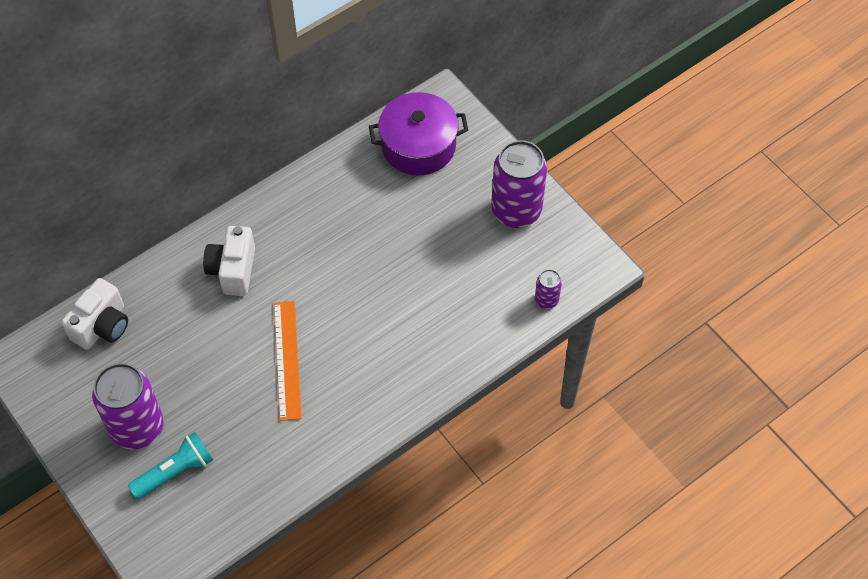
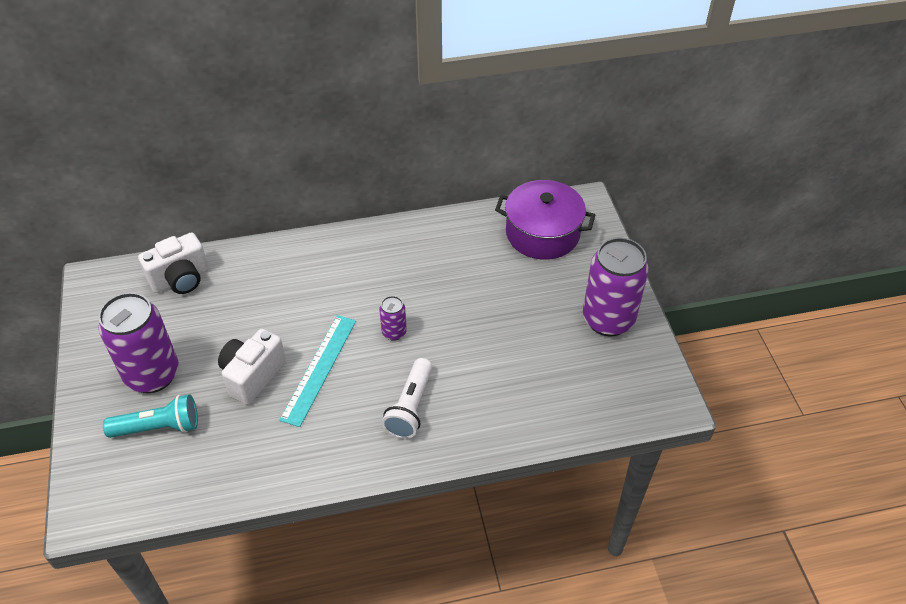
camera: 25 degrees right, 10 degrees down
white camera [203,226,255,296] -> white camera moved to [218,329,286,405]
orange ruler [274,301,302,421] -> turquoise ruler [279,315,356,427]
purple can [535,269,562,309] -> purple can moved to [379,296,407,341]
none -> white flashlight [382,358,433,439]

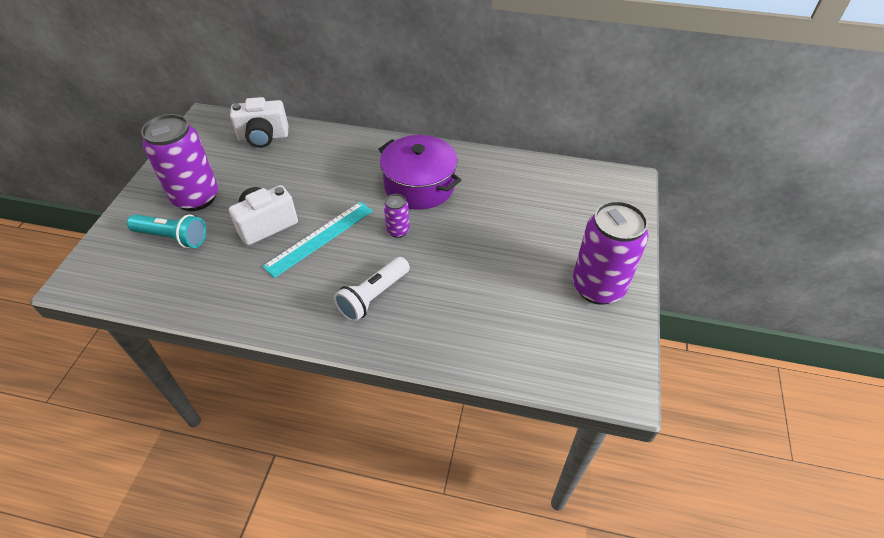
camera: 25 degrees right, 0 degrees up
purple pot [495,180,595,260] -> purple pot moved to [378,135,461,210]

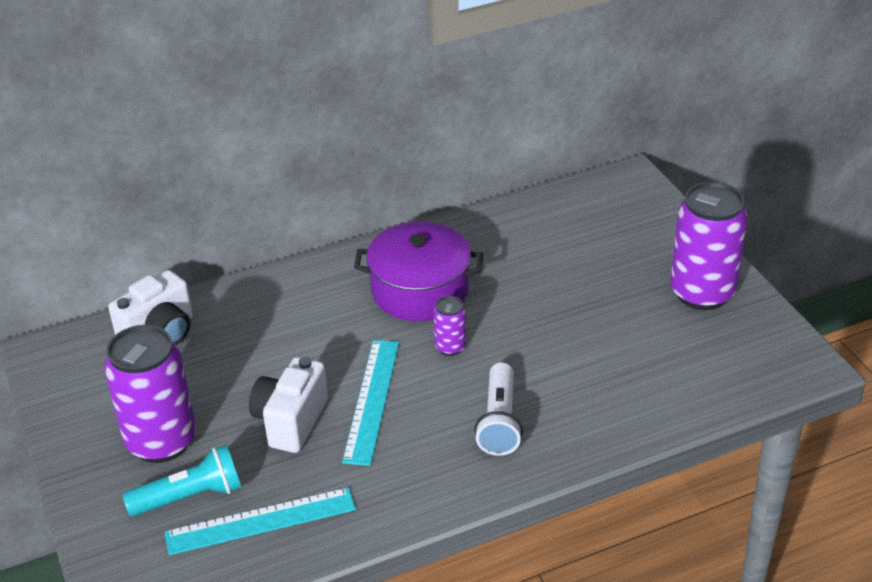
camera: 35 degrees left, 10 degrees down
none -> turquoise ruler [165,487,356,555]

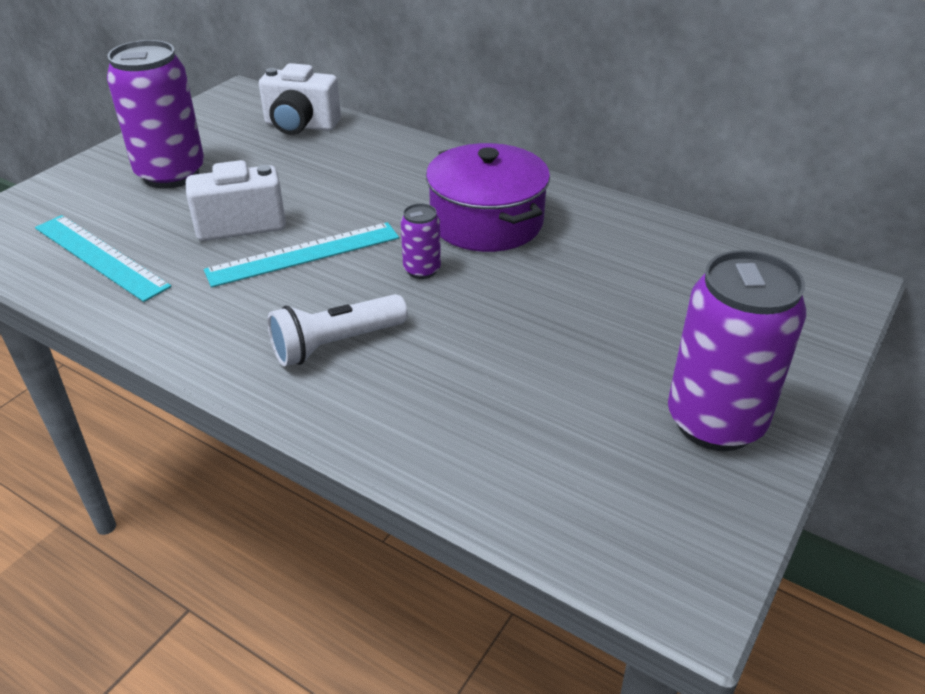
camera: 55 degrees right, 0 degrees up
turquoise flashlight [122,445,242,516] -> none

